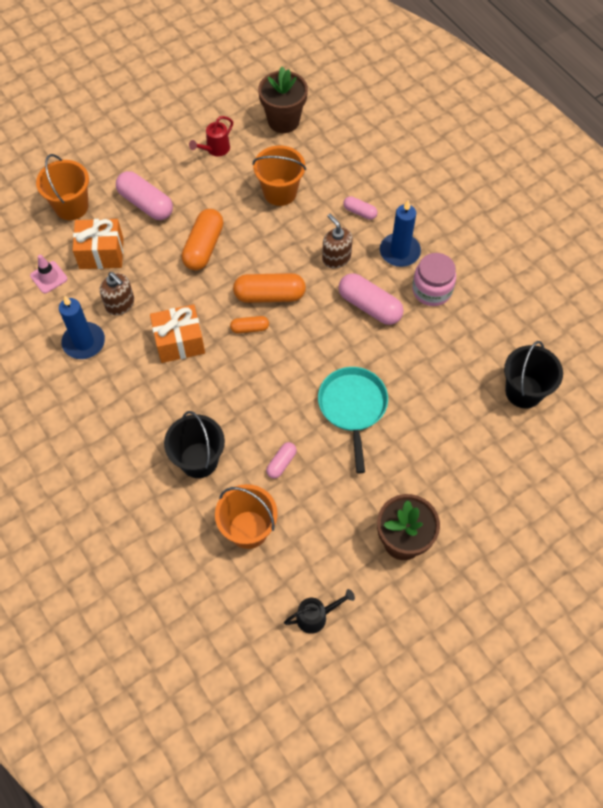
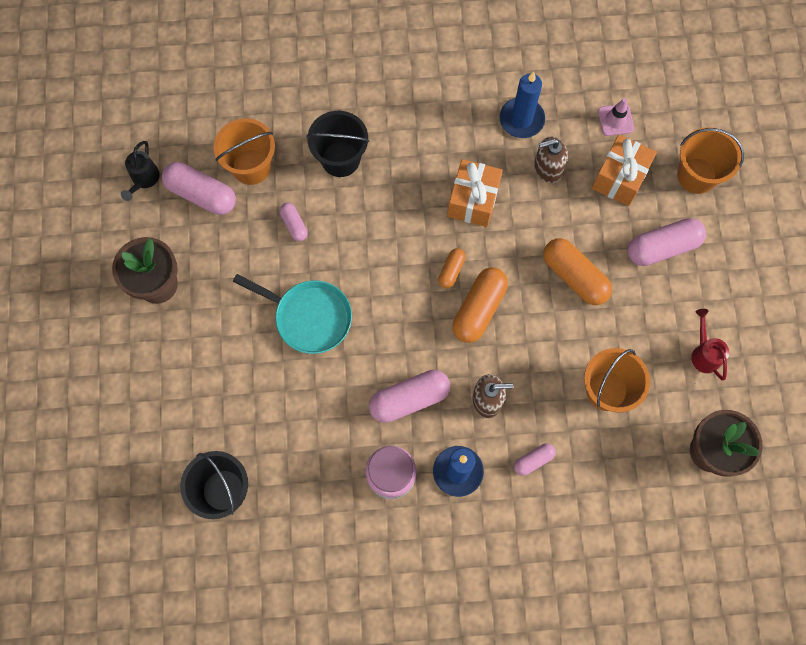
camera: 120 degrees right, 10 degrees up
none -> pink capsule [162,162,236,215]

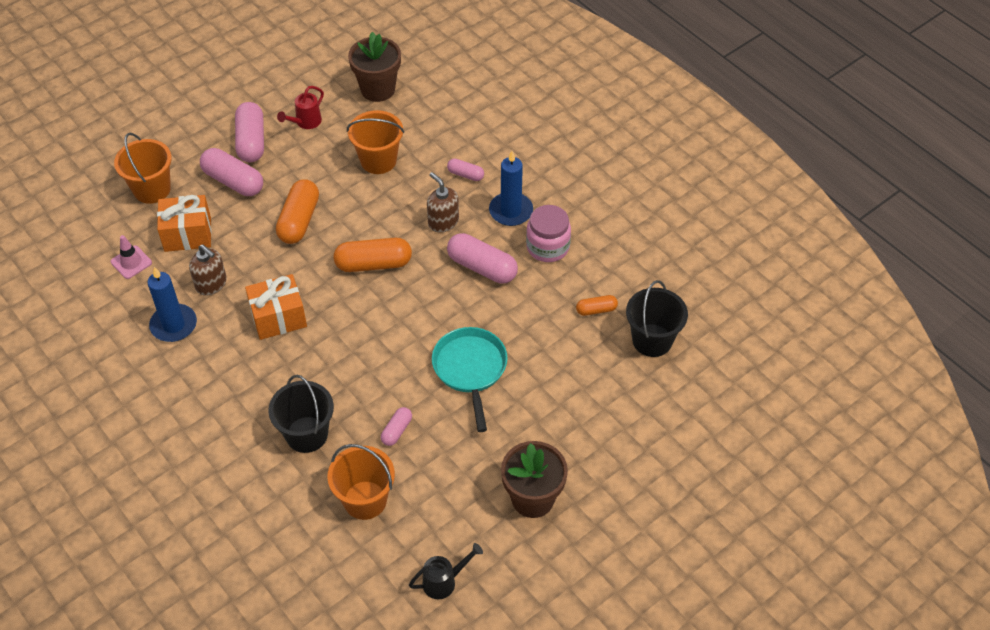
camera: 125 degrees left, 20 degrees down
pink capsule [162,162,236,215] -> pink capsule moved to [235,102,264,162]
orange capsule [438,248,466,288] -> orange capsule moved to [576,295,618,316]

